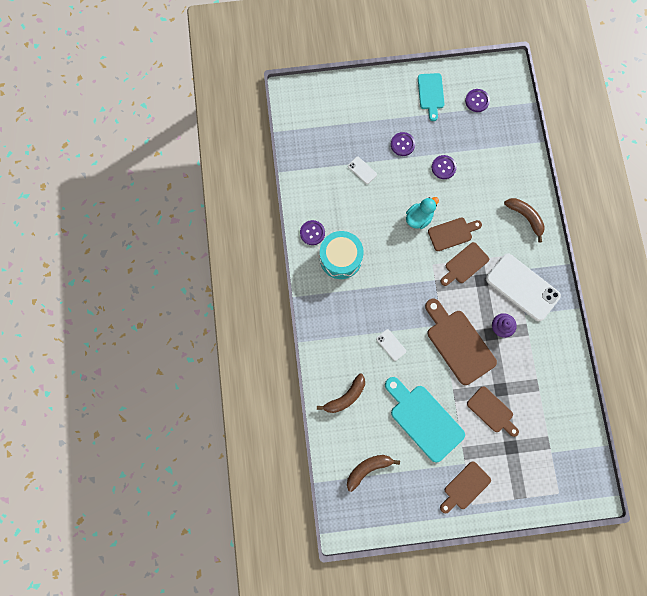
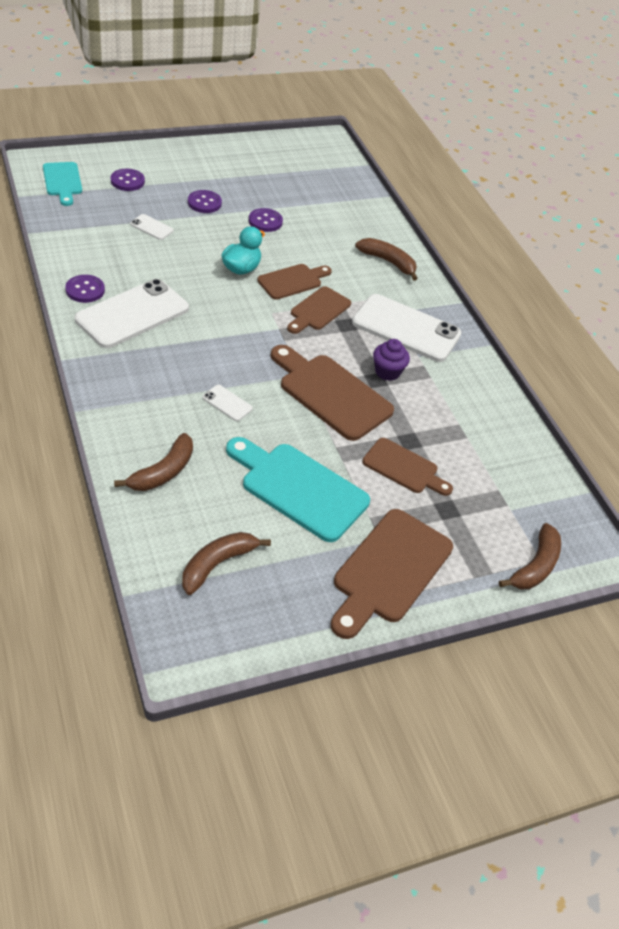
camera: 20 degrees left, 30 degrees down
turquoise drum [320,231,364,279] -> white phone [74,279,189,348]
turquoise cutting board [418,73,444,121] -> turquoise cutting board moved to [43,162,82,206]
brown cutting board [440,461,491,514] -> brown cutting board [331,509,453,639], size x1.63
purple button [465,89,490,112] -> purple button moved to [111,169,145,191]
none -> brown banana [499,523,561,589]

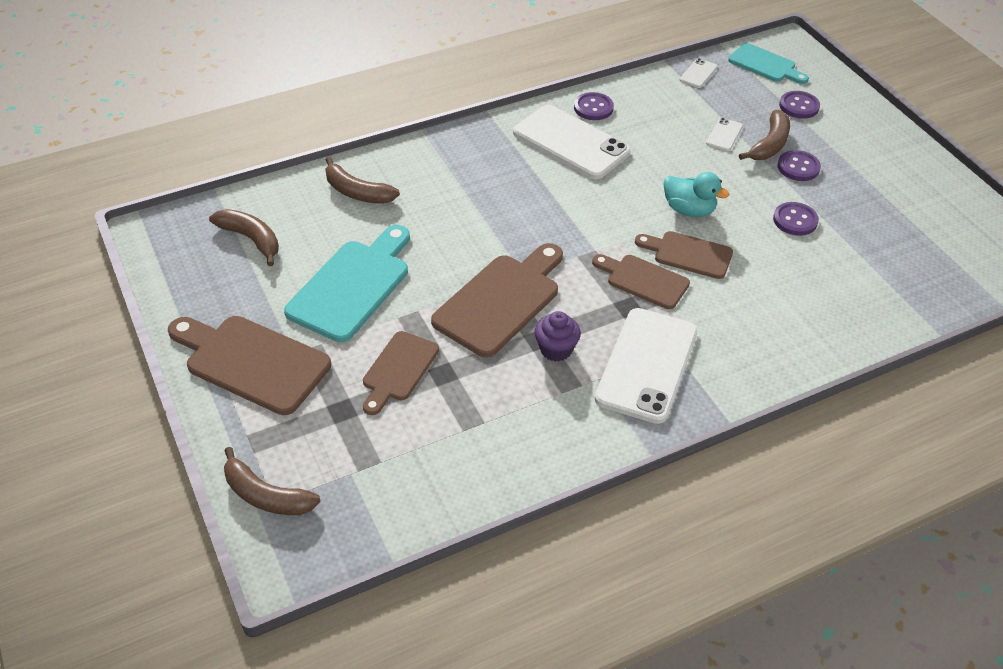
camera: 90 degrees right, 0 degrees up
turquoise cutting board [43,162,82,206] -> turquoise cutting board turned 120 degrees counterclockwise [728,43,809,84]
white phone [202,385,253,421] -> white phone moved to [680,58,718,88]
brown cutting board [257,264,332,300] -> brown cutting board turned 150 degrees clockwise [635,231,733,279]
brown banana [355,238,418,281] -> brown banana moved to [739,110,790,160]

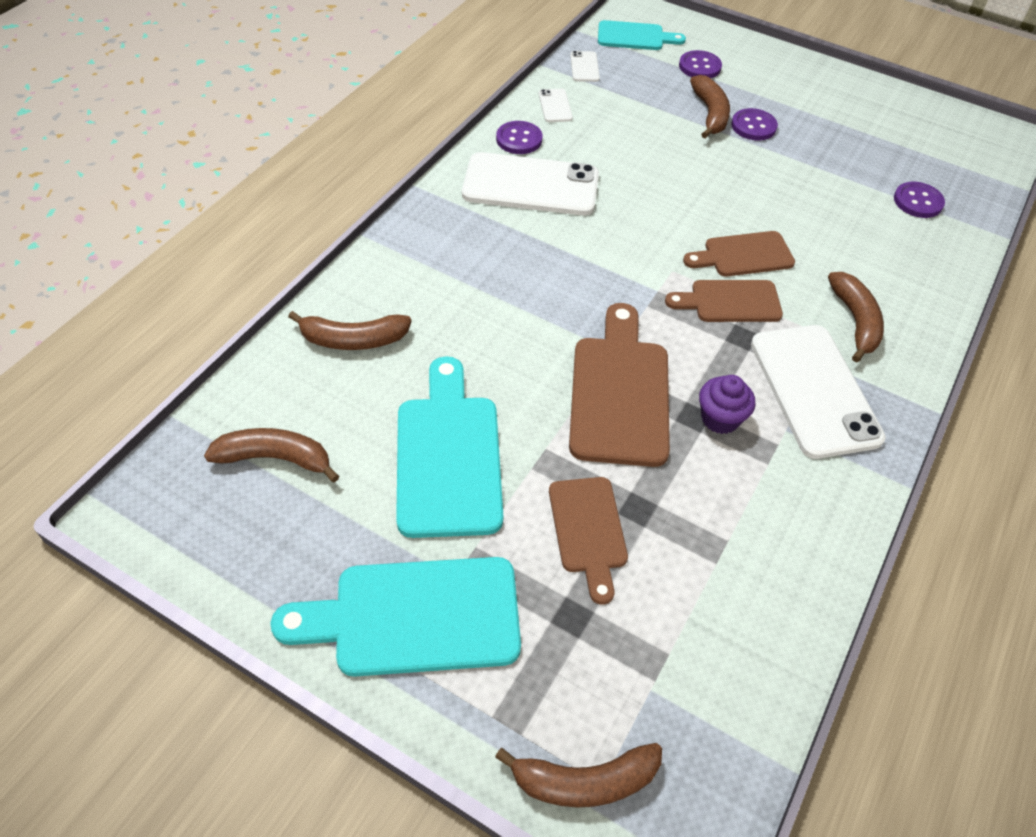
camera: 35 degrees left, 5 degrees up
brown cutting board [168,316,331,415] -> turquoise cutting board [271,557,521,677]
turquoise duck [663,172,729,217] -> none
white phone [706,118,743,151] -> white phone moved to [539,89,573,122]
purple button [773,202,819,236] -> purple button moved to [894,182,945,218]
none -> brown banana [828,272,884,363]

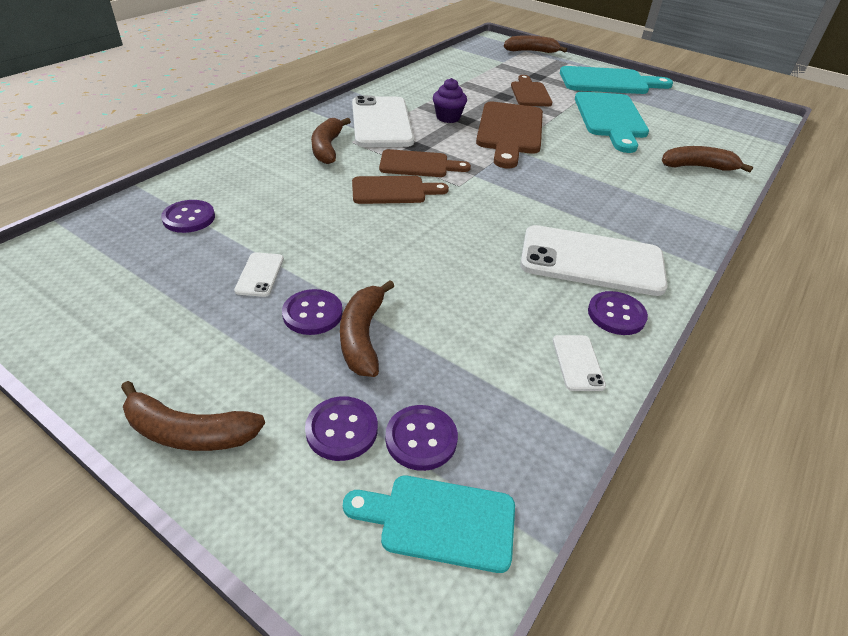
camera: 175 degrees left, 10 degrees down
brown banana [204,428,340,482] -> brown banana moved to [121,381,265,451]
white phone [570,51,600,82] -> white phone moved to [234,252,284,297]
none -> purple button [385,405,458,471]

